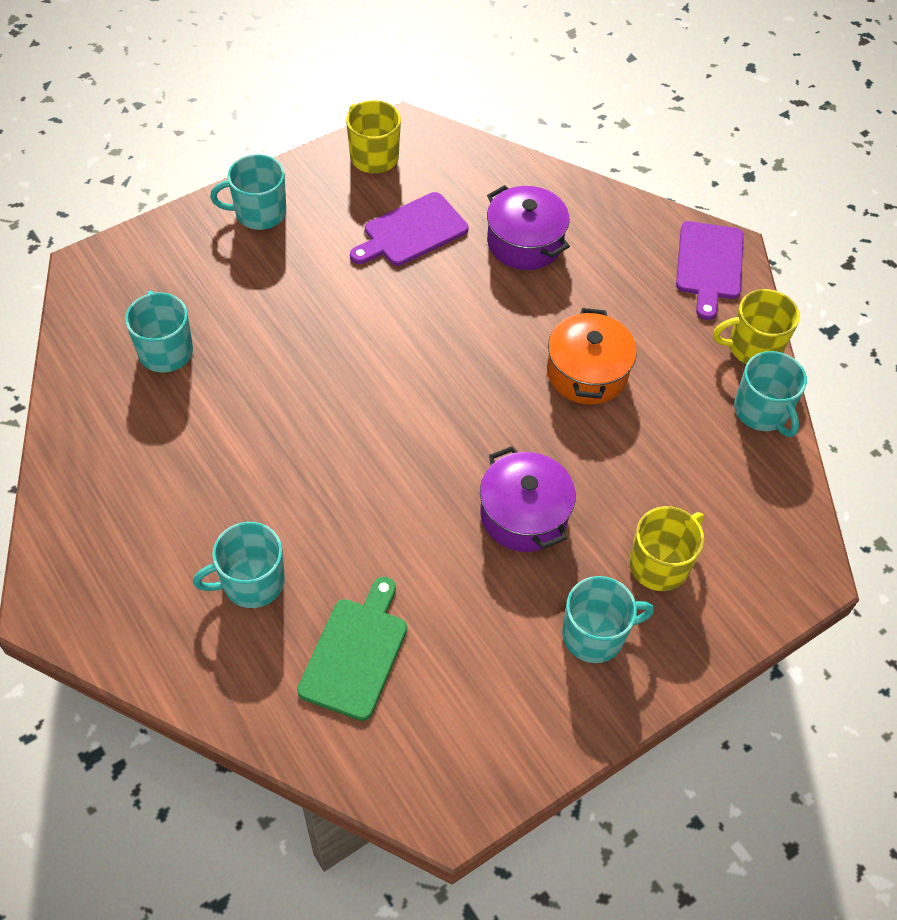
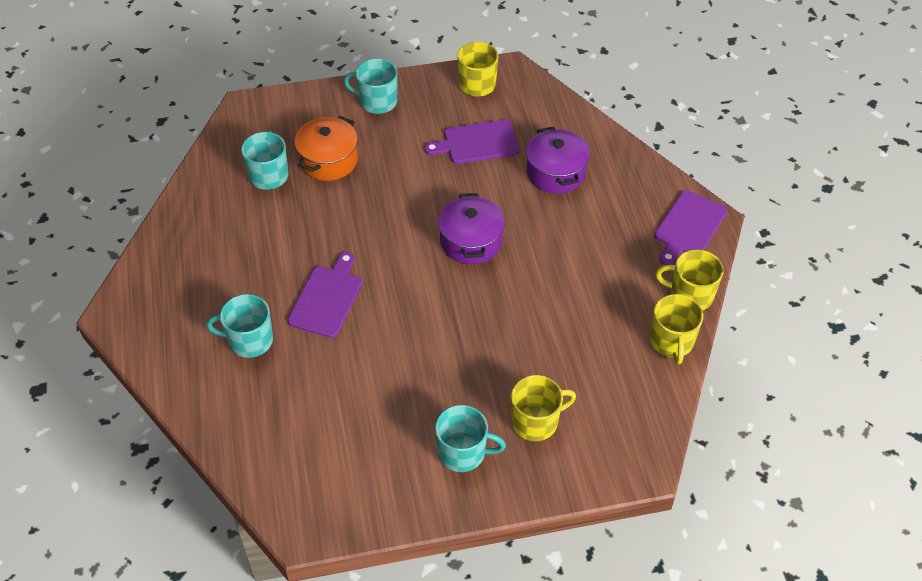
camera: 25 degrees right, 5 degrees down
green cutting board [297,577,407,721] -> none
purple pot [480,446,576,552] -> purple pot moved to [438,193,505,264]
orange pot [547,308,637,405] -> orange pot moved to [294,116,358,181]
turquoise mug [734,351,807,437] -> yellow mug [650,294,703,364]
none -> purple cutting board [287,252,362,338]

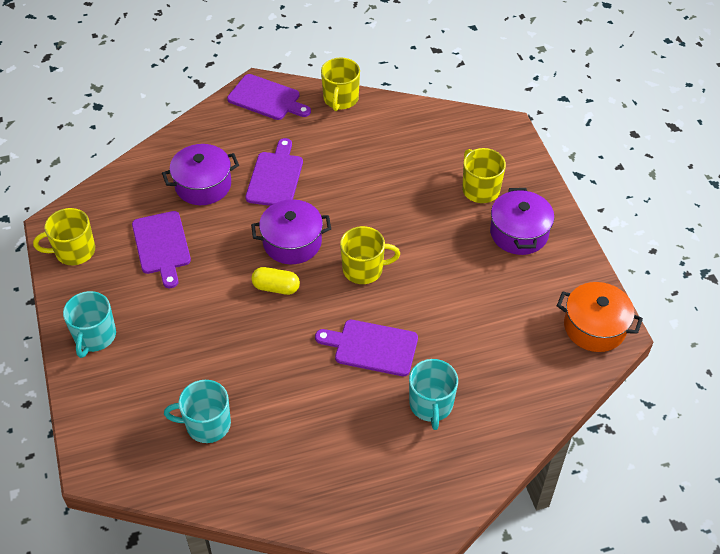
camera: 95 degrees left, 0 degrees up
orange pot [294,116,358,181] -> orange pot moved to [557,282,643,352]
turquoise mug [435,405,506,472] -> purple pot [490,188,554,255]
yellow mug [650,294,703,364] -> yellow mug moved to [340,226,400,284]
none -> purple cutting board [245,138,303,206]
none -> yellow capsule [251,267,300,295]

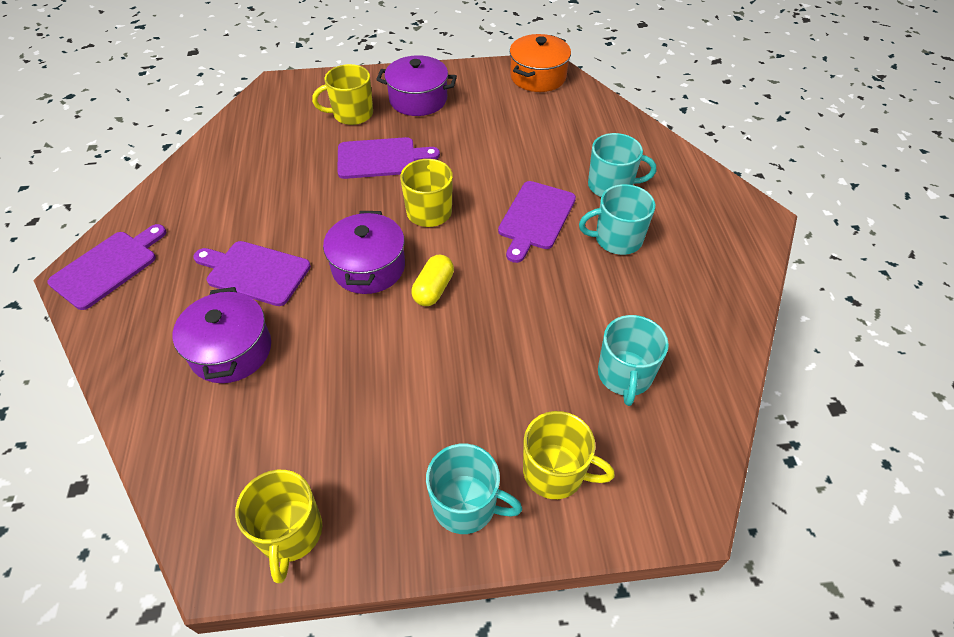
camera: 80 degrees left, 0 degrees up
purple cutting board [132,211,191,288] -> purple cutting board moved to [337,137,440,179]
yellow mug [321,58,360,111] -> yellow mug moved to [523,411,615,499]
none -> turquoise mug [579,184,655,255]

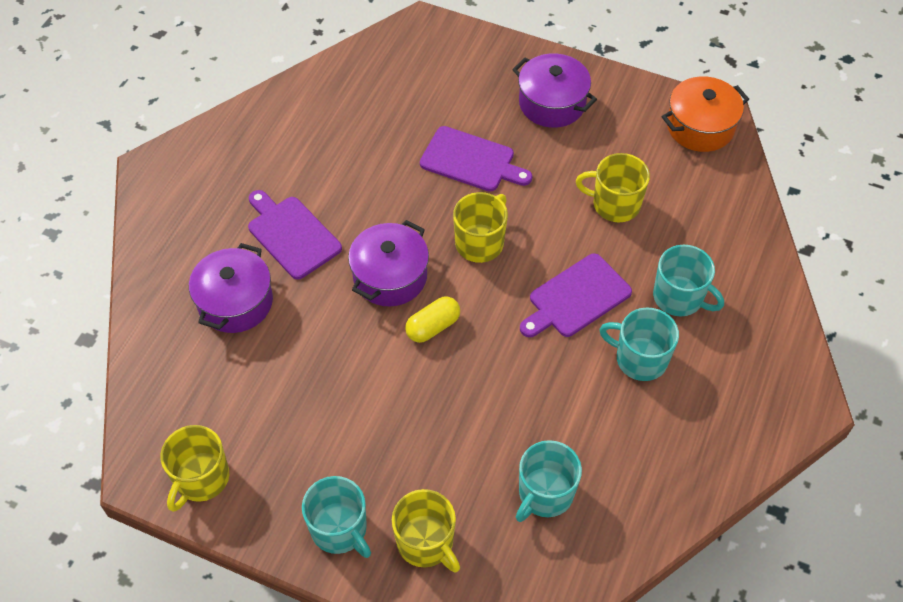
camera: 30 degrees right, 5 degrees up
purple cutting board [48,224,166,310] -> none
yellow mug [312,64,373,125] -> yellow mug moved to [576,153,650,222]

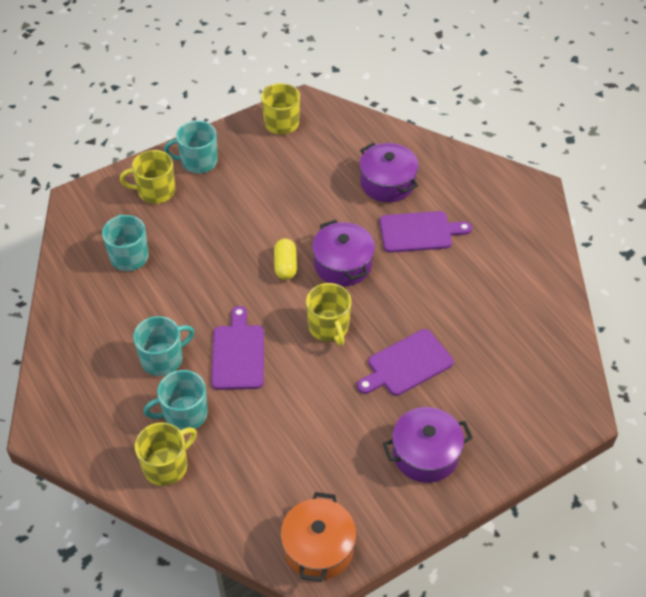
camera: 125 degrees right, 5 degrees down
yellow mug [576,153,650,222] -> yellow mug moved to [135,422,197,486]

